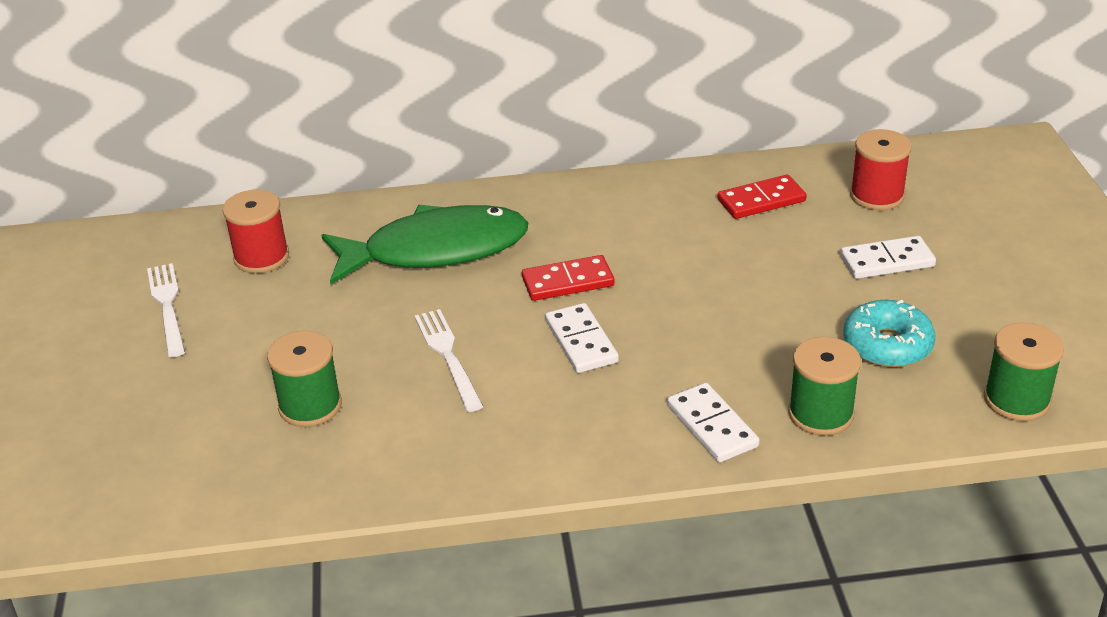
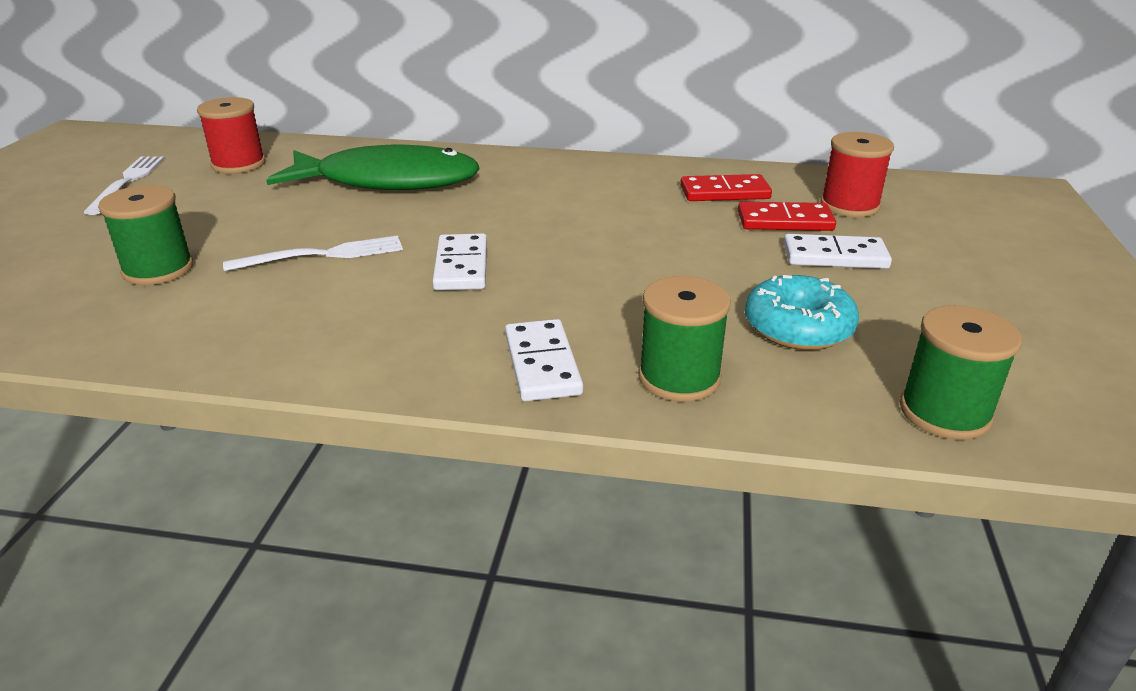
camera: 15 degrees right, 5 degrees down
white fork [414,309,484,412] -> white fork turned 75 degrees clockwise [223,235,403,272]
red domino [522,255,615,301] -> red domino moved to [738,202,836,231]

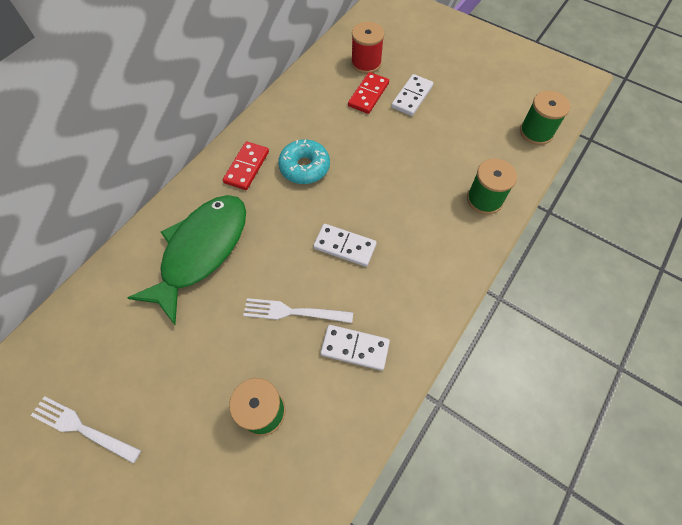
camera: 65 degrees left, 30 degrees up
red spool [197,97,266,174] -> none
white fork [223,235,403,272] -> white fork turned 90 degrees counterclockwise [243,298,353,323]
white domino [505,319,583,401] -> white domino moved to [320,325,390,371]
red domino [680,174,772,201] -> red domino moved to [223,141,269,190]
turquoise donut [745,275,859,350] -> turquoise donut moved to [278,140,330,184]

